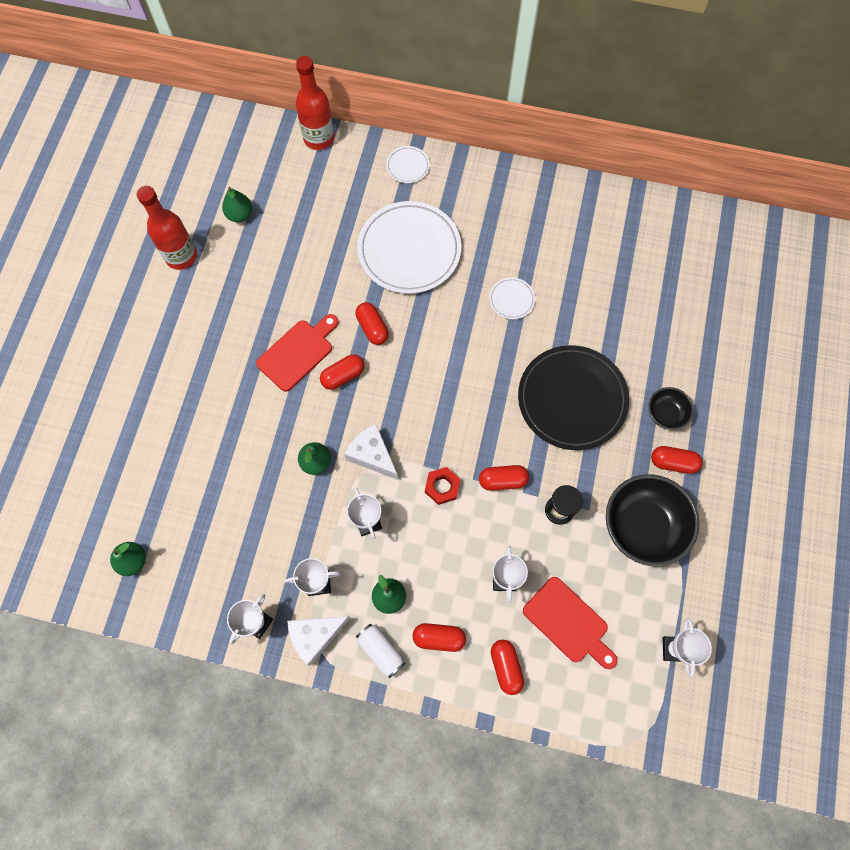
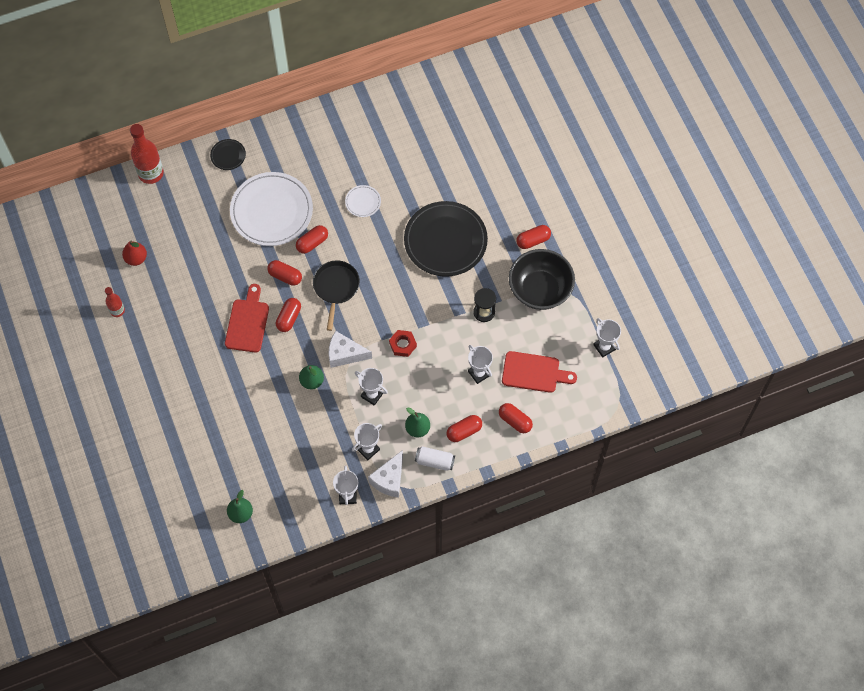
camera: 35 degrees left, 5 degrees down
red bottle [137,186,197,270] -> red bottle [105,287,125,317], size x0.55
green pear [222,187,252,222] -> red pear [122,241,147,266]
white plate [386,146,429,183] -> black plate [210,139,246,170]
red capsule [479,465,529,491] -> red capsule moved to [296,225,328,254]
black bowl [648,387,694,430] -> none
none -> black pan [313,261,360,331]

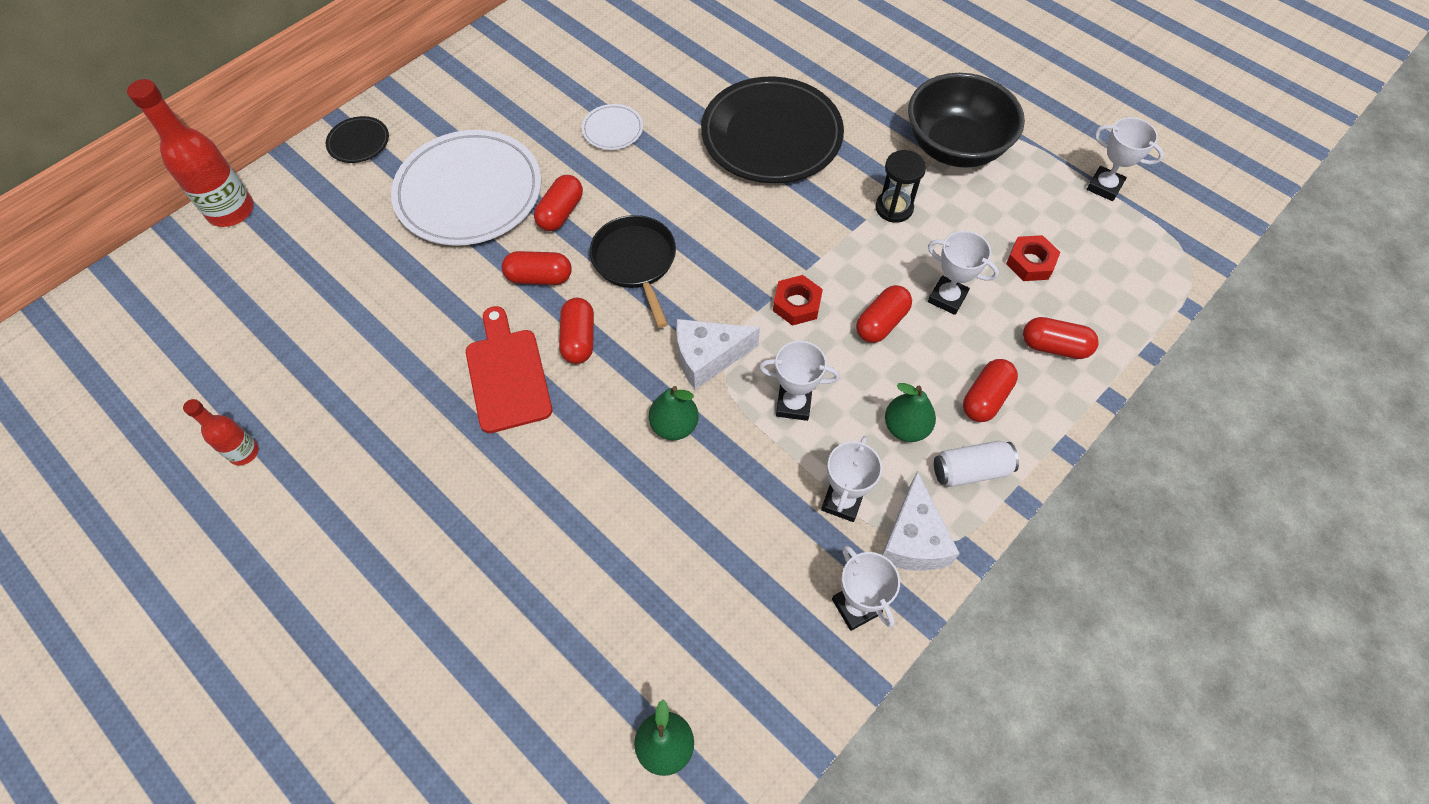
camera: 25 degrees left, 5 degrees down
red pear [122,241,147,266] -> none
red cutting board [502,351,577,393] -> red nut [1006,235,1060,281]
red capsule [516,225,551,249] -> red capsule moved to [856,285,912,343]

